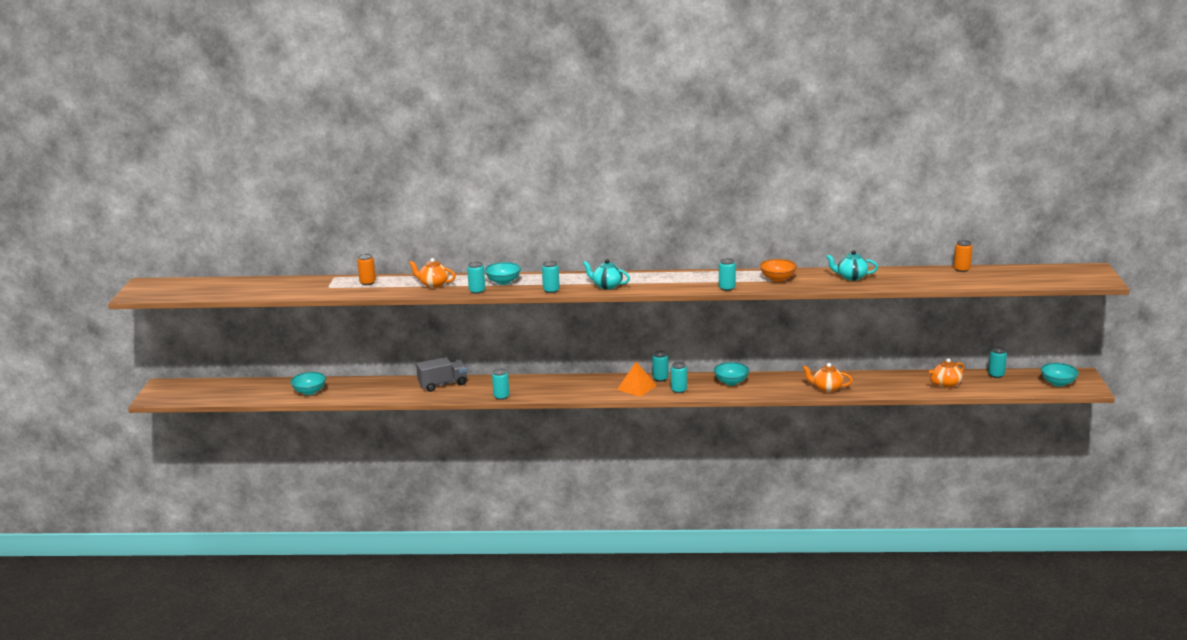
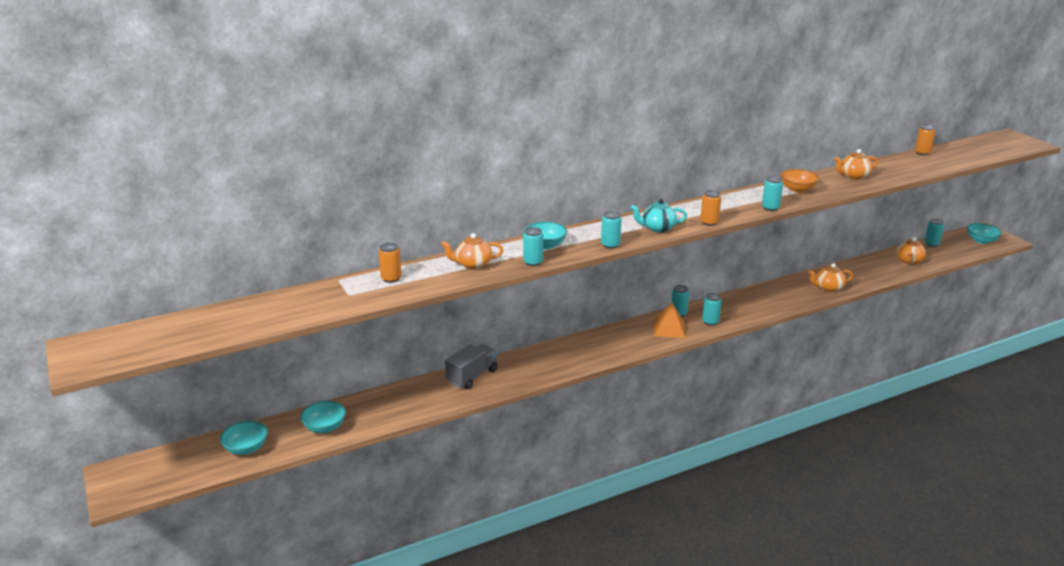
camera: 30 degrees left, 5 degrees up
turquoise can [492,368,510,400] -> none
turquoise bowl [714,362,749,385] -> turquoise bowl moved to [220,421,268,455]
turquoise teapot [826,250,878,281] -> orange teapot [834,149,878,180]
none -> orange can [700,190,721,226]

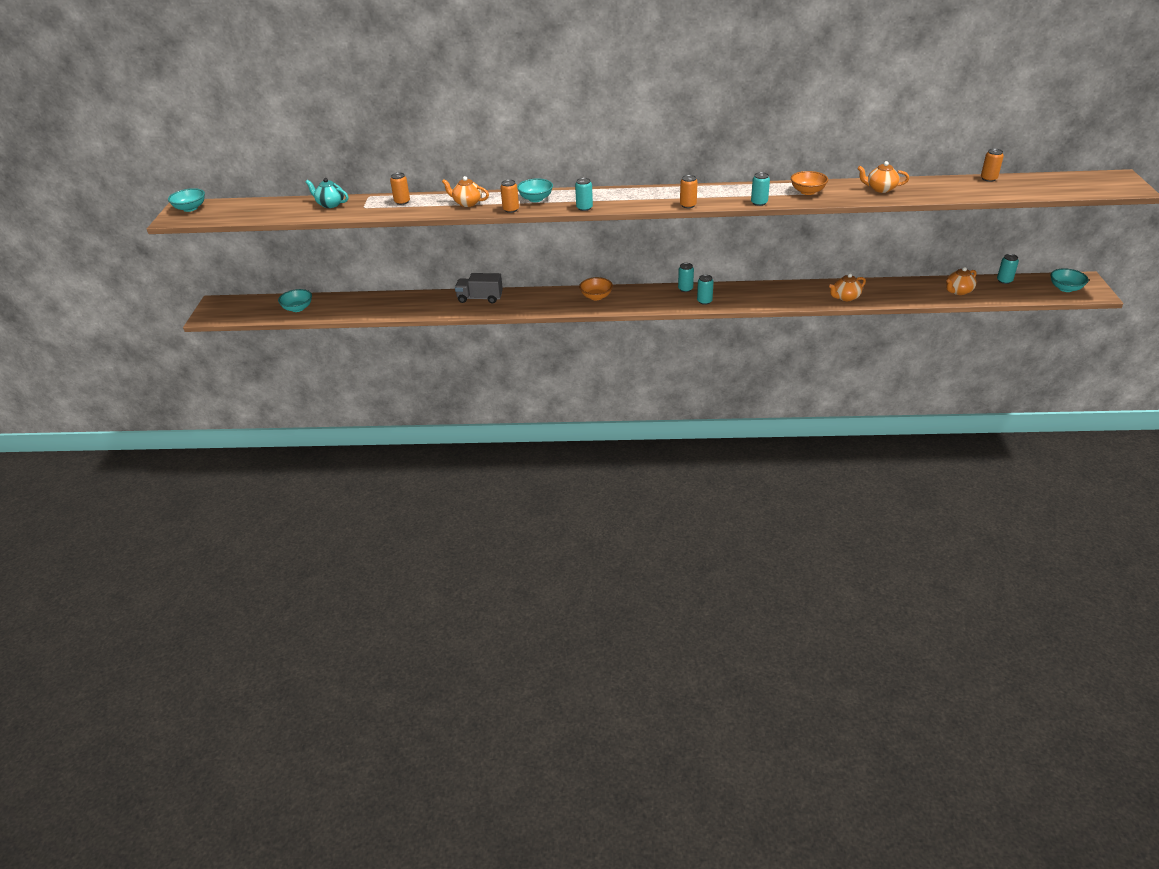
camera: 30 degrees right, 10 degrees up
turquoise bowl [300,401,346,433] -> turquoise bowl moved to [168,188,205,212]
grey truck [445,344,498,389] -> grey truck turned 150 degrees counterclockwise [455,273,503,304]
turquoise can [523,227,543,266] -> orange can [500,180,519,213]
turquoise teapot [630,199,687,233] -> turquoise teapot moved to [306,178,348,208]
orange pyramid [654,302,685,338] -> none
orange teapot [808,263,853,292] -> orange teapot turned 45 degrees counterclockwise [829,273,866,301]
none -> orange bowl [579,277,613,300]

